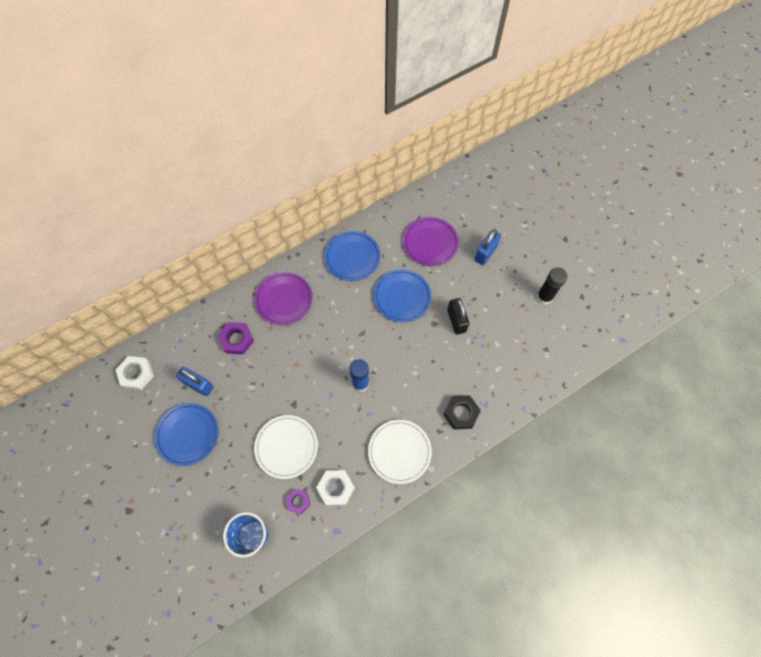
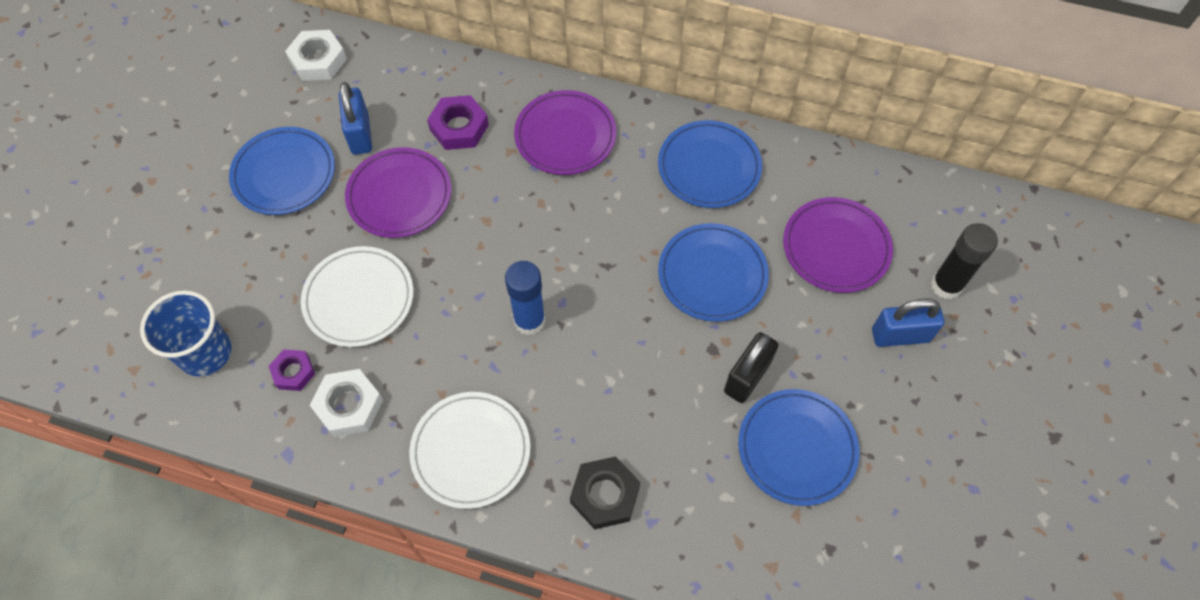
camera: 50 degrees right, 5 degrees down
black glue stick [536,267,567,305] -> black glue stick moved to [931,223,998,299]
none -> purple plate [345,147,451,238]
none -> blue plate [738,389,860,506]

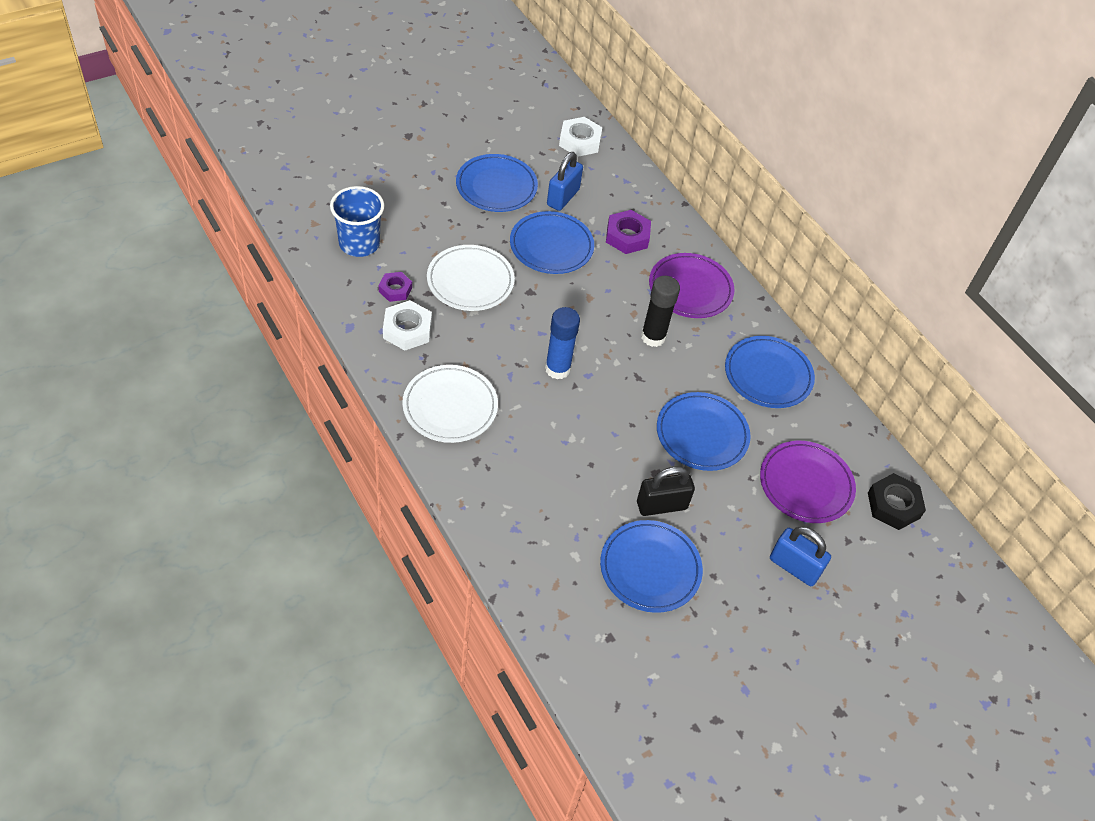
camera: 35 degrees right, 10 degrees down
purple plate [345,147,451,238] -> blue plate [510,211,594,274]
black nut [570,456,640,530] -> black nut moved to [868,473,926,530]
black glue stick [931,223,998,299] -> black glue stick moved to [641,276,680,347]

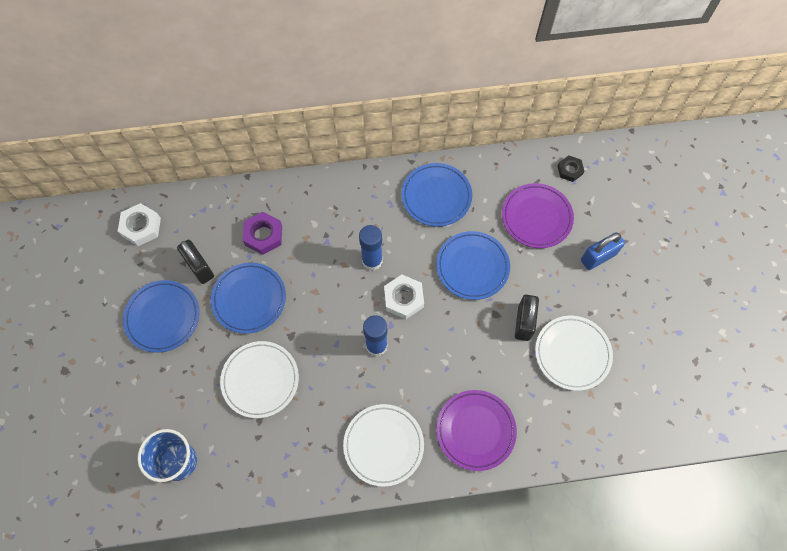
camera: 60 degrees left, 15 degrees up
purple nut [379,272,412,302] -> none
white nut [383,300,432,350] -> white nut moved to [384,275,424,319]
blue padlock [547,152,583,211] -> black padlock [177,240,214,284]
blue plate [600,520,703,613] -> white plate [535,316,613,391]
black glue stick [641,276,680,347] -> blue glue stick [359,225,382,271]
purple plate [649,253,734,318] -> purple plate moved to [436,390,517,471]
black nut [868,473,926,530] -> black nut [558,155,584,182], size x0.65

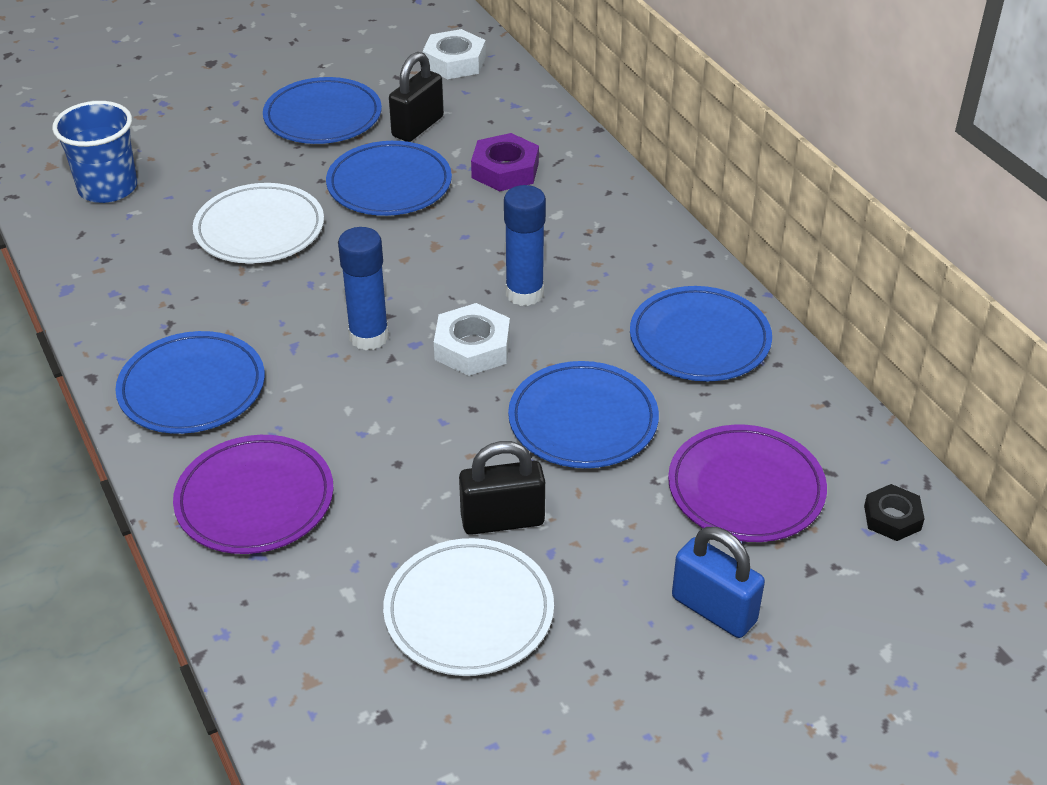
camera: 70 degrees right, 25 degrees down
white plate [343,404,424,487] -> blue plate [115,331,265,434]

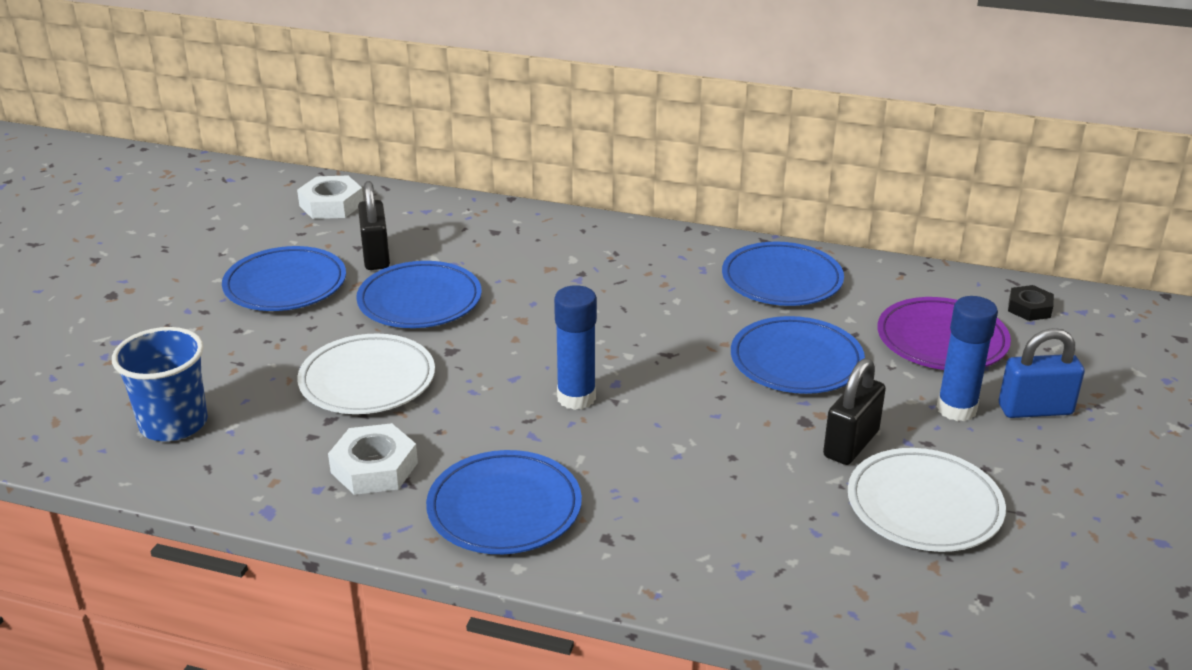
camera: 45 degrees left, 10 degrees down
purple plate [173,435,334,554] -> none
white nut [434,303,510,376] -> white nut moved to [328,423,418,495]
purple nut [471,133,539,191] -> none
blue glue stick [504,185,546,306] -> blue glue stick moved to [937,296,998,421]

